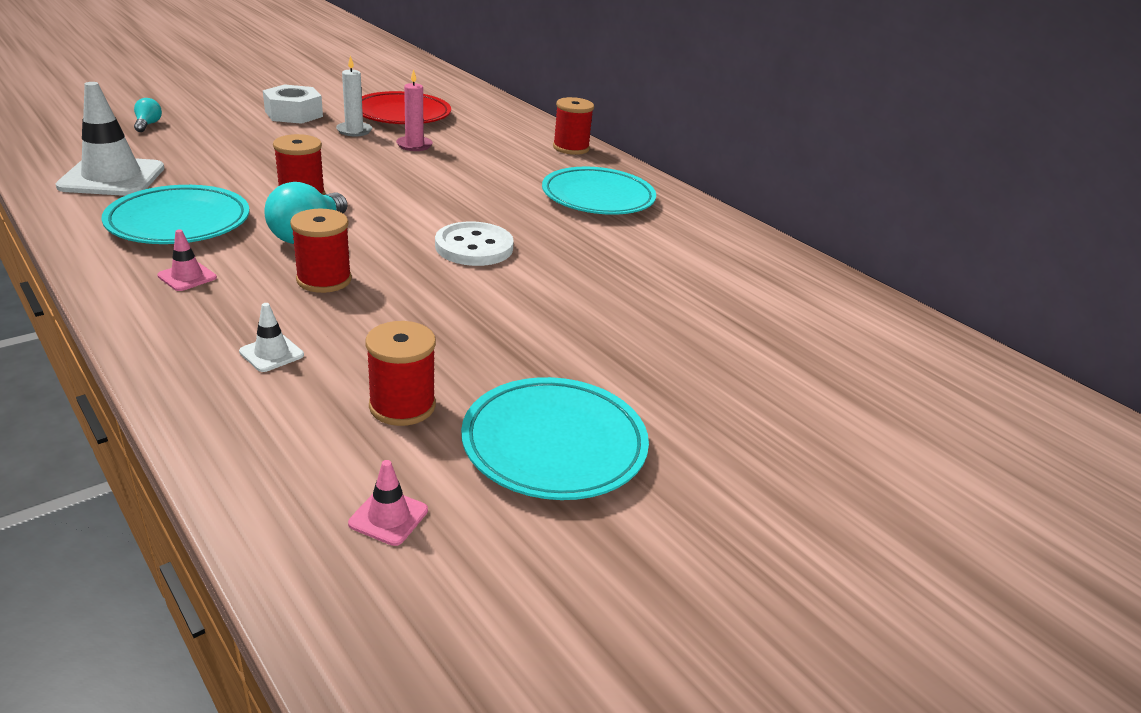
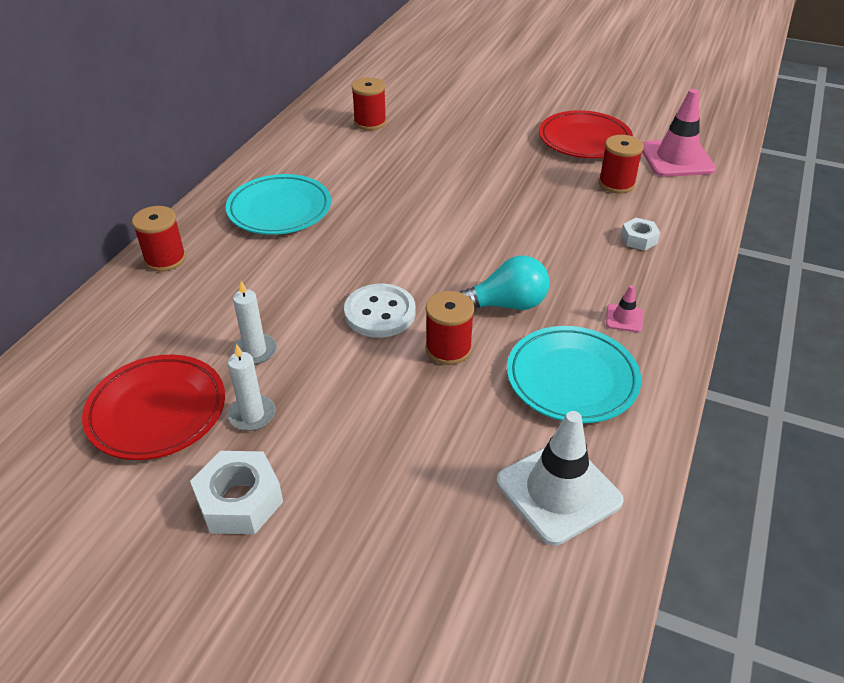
camera: 115 degrees left, 10 degrees up
turquoise light bulb [134,98,162,132] -> none
white traffic cone [239,303,304,372] -> white nut [621,218,660,251]
red spool [290,208,352,293] -> red spool moved to [352,77,387,130]
pink traffic cone [348,460,428,546] -> pink traffic cone [642,89,716,177], size x2.23
pink candle [396,69,433,151] -> white candle [233,281,277,365]
white button [435,222,514,266] -> white button moved to [344,284,416,338]
turquoise plate [461,377,649,500] -> red plate [539,110,633,158]

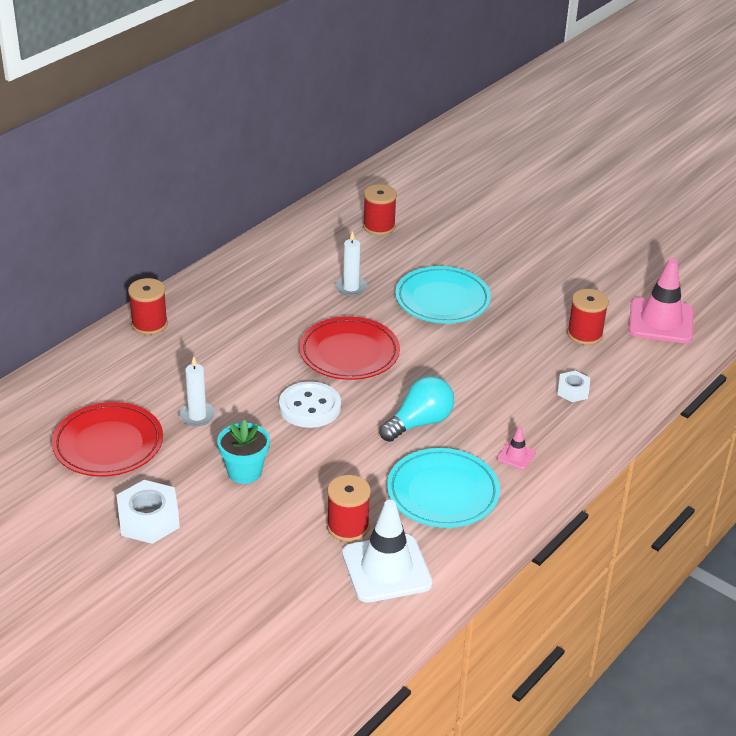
camera: 15 degrees right, 5 degrees down
turquoise plate [226,174,331,235] -> turquoise plate moved to [395,266,491,324]
white candle [228,344,276,431] -> white candle moved to [335,231,367,296]
red spool [425,291,474,365] -> red spool moved to [327,475,371,542]
turquoise light bulb [460,256,550,310] -> turquoise light bulb turned 45 degrees counterclockwise [379,376,454,442]
red plate [539,110,633,158] -> red plate moved to [299,316,400,380]
none -> turquoise flower pot [217,419,270,484]

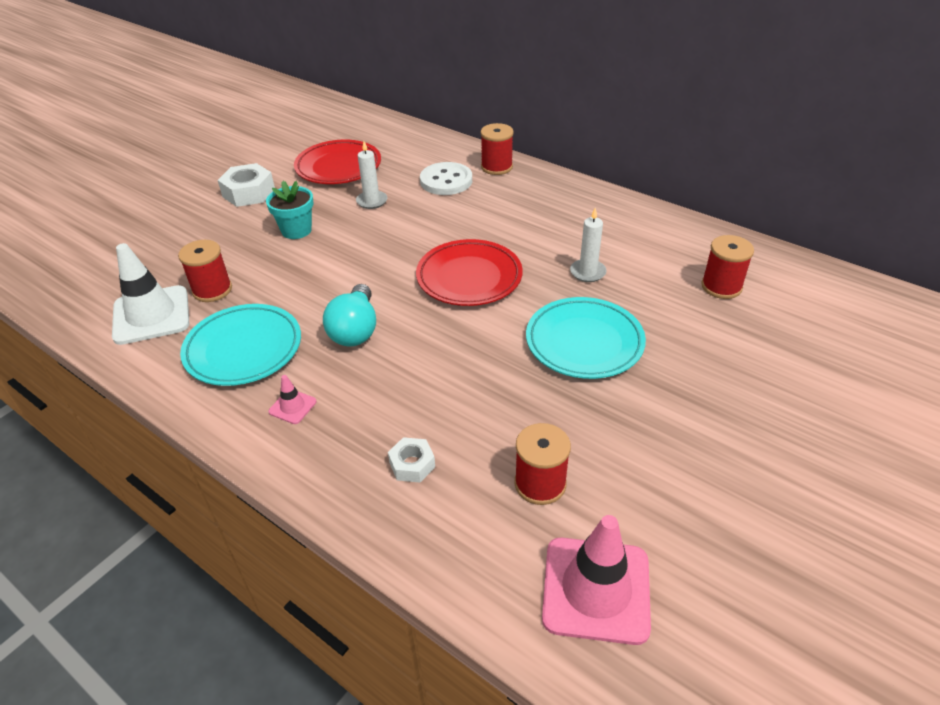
camera: 90 degrees right, 5 degrees up
white button [279,381,341,428] -> white button moved to [420,162,472,195]
turquoise light bulb [379,376,454,442] -> turquoise light bulb turned 45 degrees clockwise [323,284,376,347]

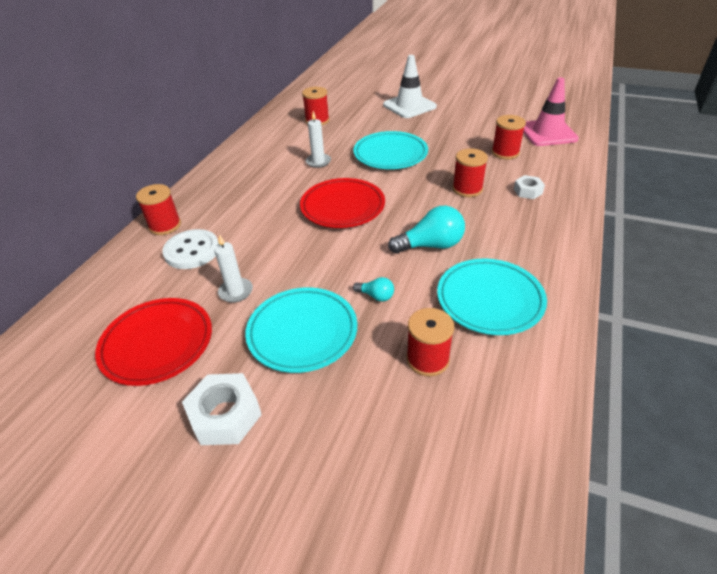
camera: 105 degrees left, 0 degrees up
white traffic cone [112,243,190,345] -> white traffic cone moved to [383,55,437,118]
turquoise flower pot [266,181,314,239] -> turquoise plate [245,287,357,373]
pink traffic cone [268,375,316,424] -> none
none -> turquoise light bulb [353,277,394,302]
none -> red spool [452,148,488,197]

